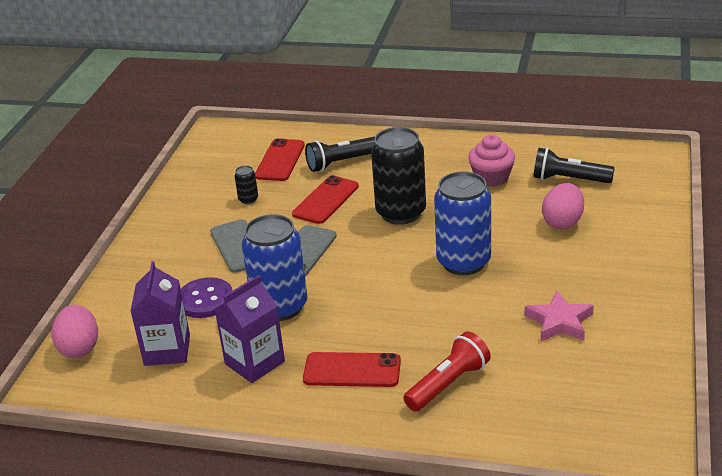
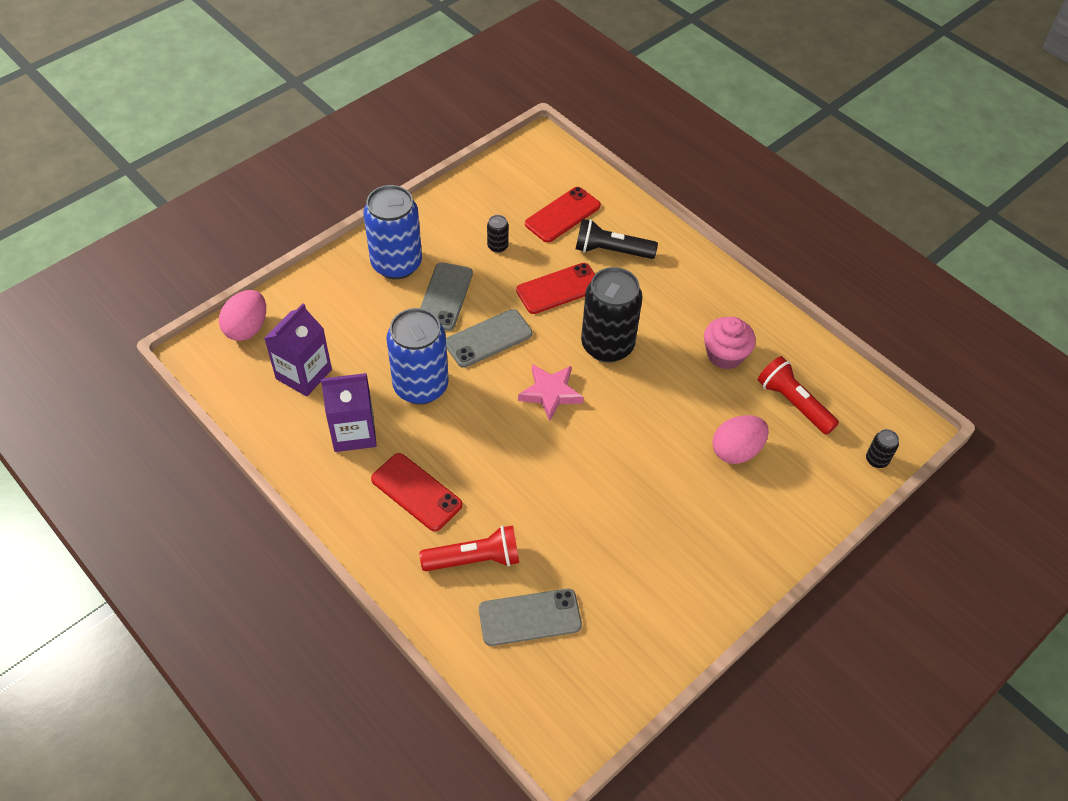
camera: 30 degrees right, 20 degrees up
purple button [181,277,233,318] -> none
blue can [434,171,491,275] -> blue can moved to [364,185,422,279]
pink star [525,291,594,341] -> pink star moved to [518,364,583,421]
black flashlight [533,148,615,183] -> red flashlight [758,356,839,435]
none -> grey phone [479,588,582,646]
none -> black can [866,429,899,468]

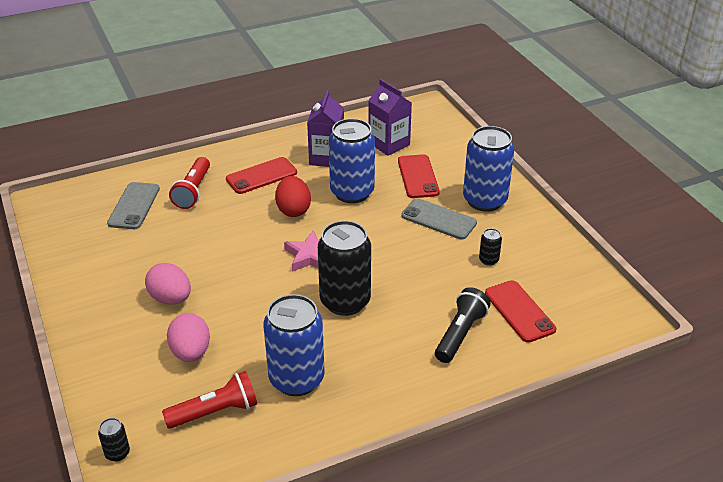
camera: 110 degrees right, 15 degrees down
pink egg [219,290,266,341] -> pink egg moved to [145,263,191,305]
grey phone [446,309,533,368] -> none
red phone [516,263,595,314] -> red phone moved to [398,154,440,198]
pink cupcake [704,317,756,369] -> blue can [263,294,325,396]
none -> red egg [275,176,311,217]

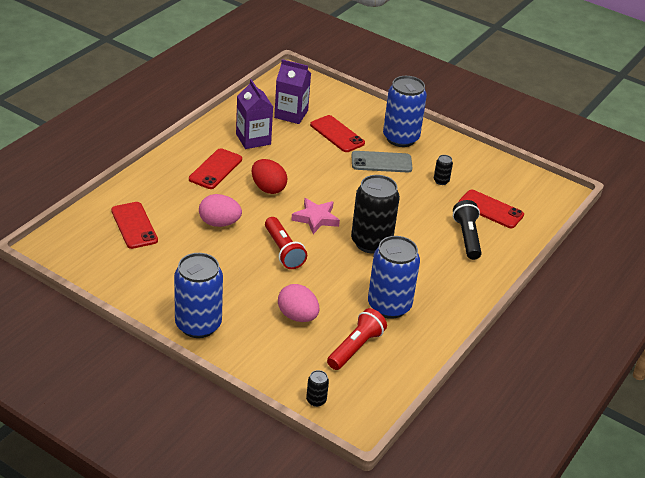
camera: 35 degrees left, 0 degrees up
grey phone [107,182,160,229] -> red phone [111,202,158,249]
pink egg [145,263,191,305] -> pink egg moved to [199,194,242,227]
red flashlight [169,157,210,209] -> red flashlight moved to [265,217,307,269]
blue can [329,118,375,203] -> blue can moved to [174,253,223,338]

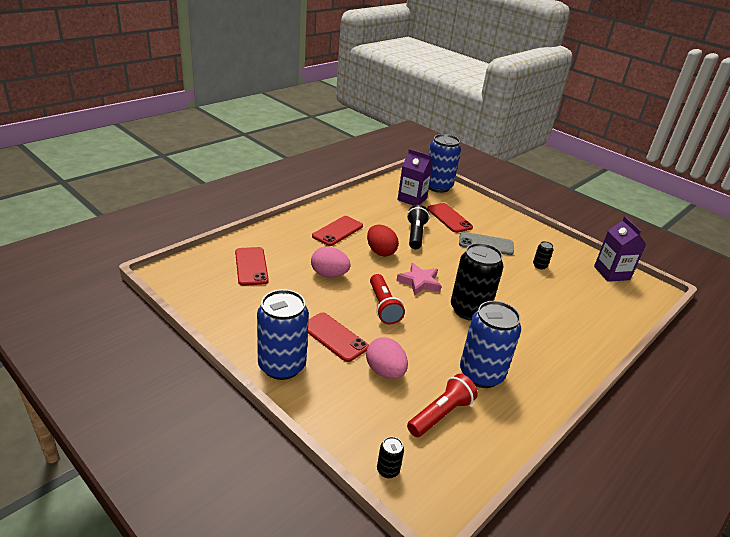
camera: 10 degrees right, 5 degrees down
purple carton [236,79,273,149] -> purple carton moved to [594,216,646,282]
blue can [383,76,427,147] -> blue can moved to [428,134,461,193]
black flashlight [453,200,481,260] -> black flashlight moved to [407,205,430,249]
red phone [458,190,524,228] -> red phone moved to [308,312,369,362]

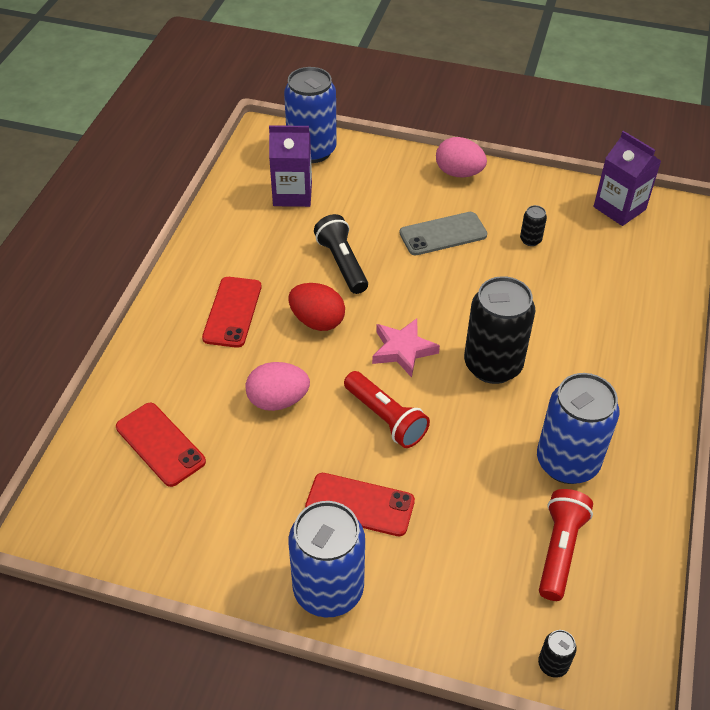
camera: 25 degrees left, 15 degrees up
pink egg [366,337,408,379] -> pink egg moved to [436,137,487,177]
red phone [427,203,473,233] -> none

